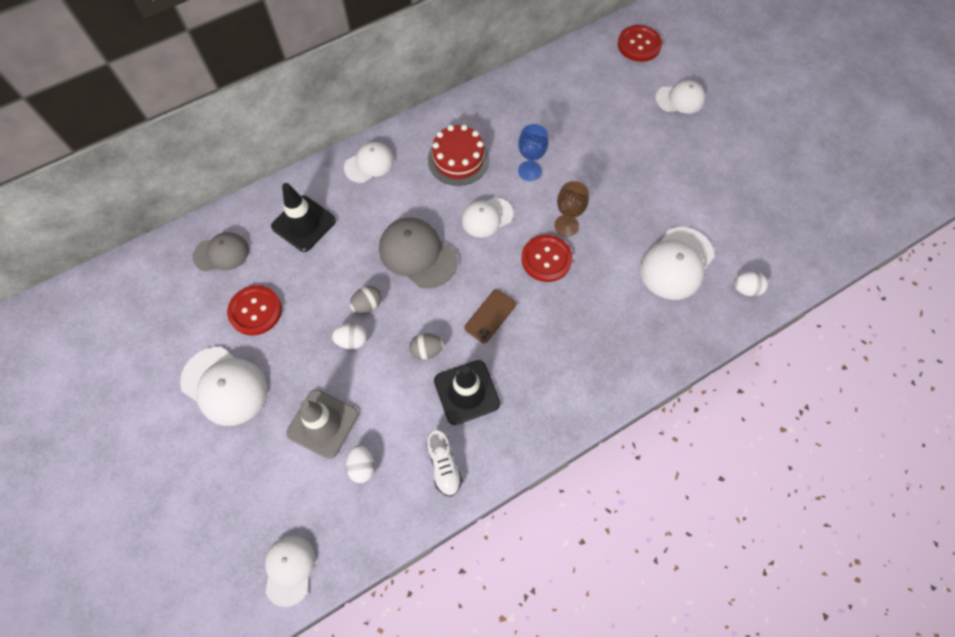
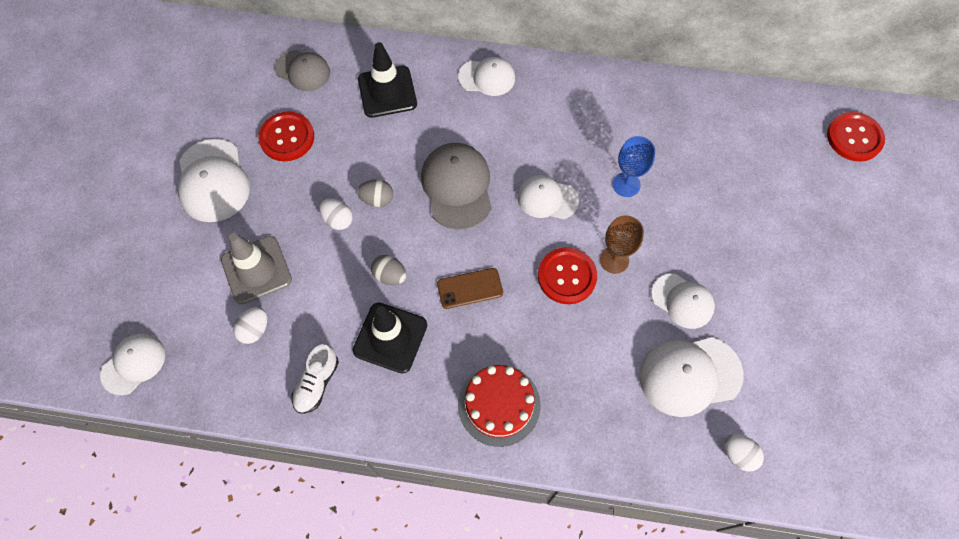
camera: 40 degrees right, 0 degrees up
red cake [428,124,490,186] -> red cake moved to [458,365,540,447]
white cap [655,80,705,114] -> white cap moved to [651,274,715,329]

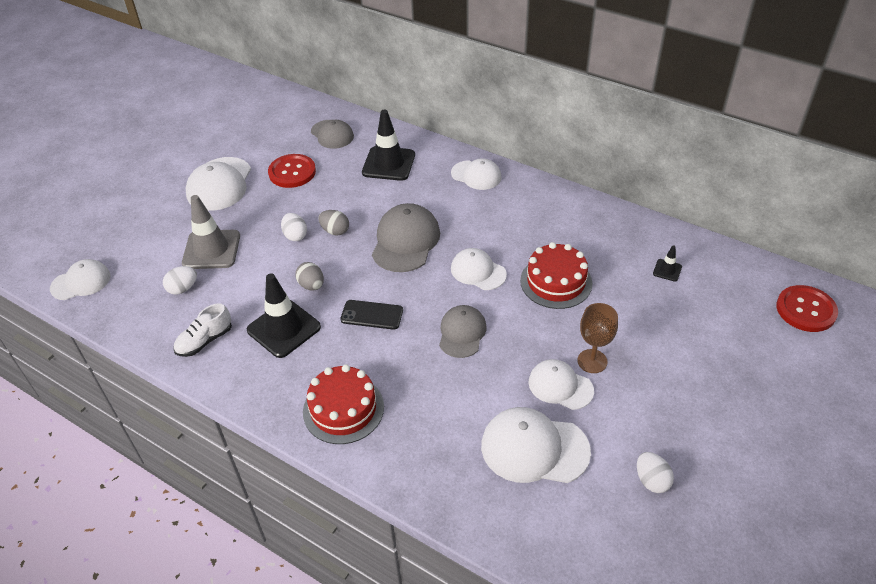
camera: 25 degrees right, 20 degrees down
brown phone [437,268,503,309] -> black phone [341,300,403,330]
red button [538,247,597,304] -> grey cap [439,305,486,358]
brown goblet [600,216,644,274] -> brown goblet moved to [577,303,618,373]
blue goblet [613,136,655,197] -> red cake [520,242,592,309]
white cap [651,274,715,329] -> white cap turned 150 degrees clockwise [528,359,594,410]
white egg [724,434,764,472] -> white egg moved to [637,452,674,493]
none -> black traffic cone [653,245,682,281]

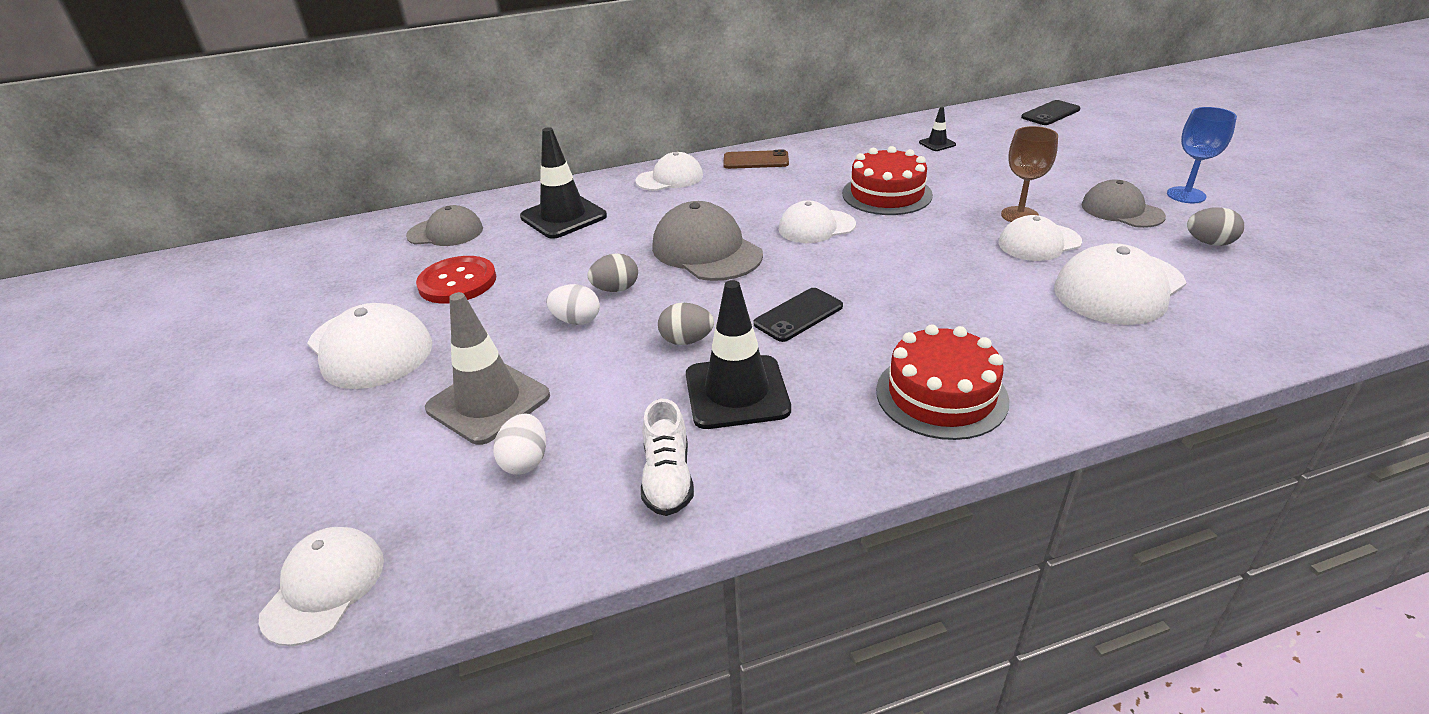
camera: 50 degrees left, 10 degrees down
grey cap [439,305,486,358] -> grey cap moved to [1081,179,1166,228]
white egg [637,452,674,493] -> grey egg [1187,207,1244,246]
red button [776,285,838,332] -> black phone [1021,100,1080,125]
none -> brown phone [723,149,789,169]
none -> blue goblet [1167,107,1237,203]

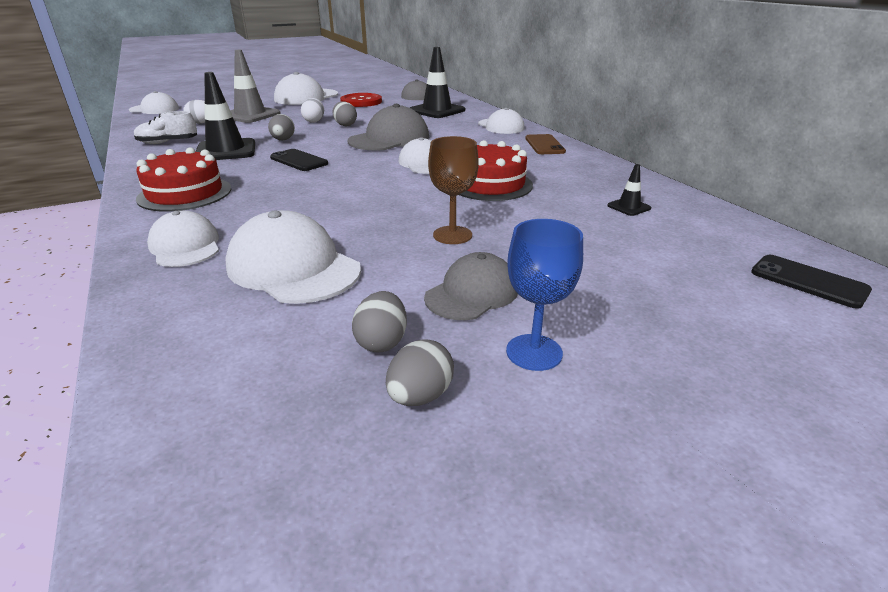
camera: 80 degrees right, 5 degrees down
white cap [999,215,1082,261] -> white cap moved to [147,211,219,267]
none -> grey egg [386,339,454,406]

